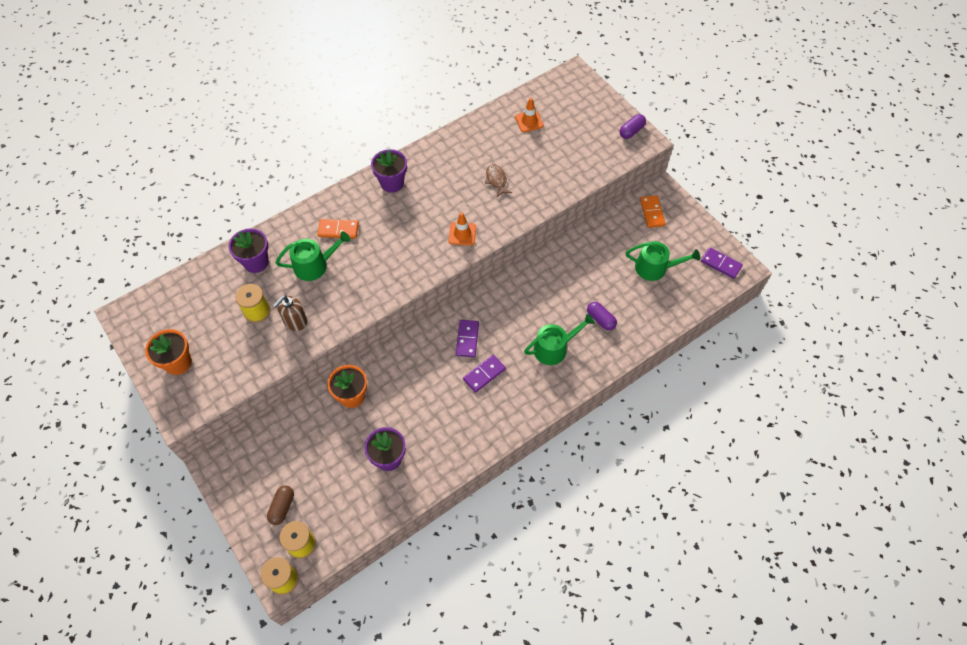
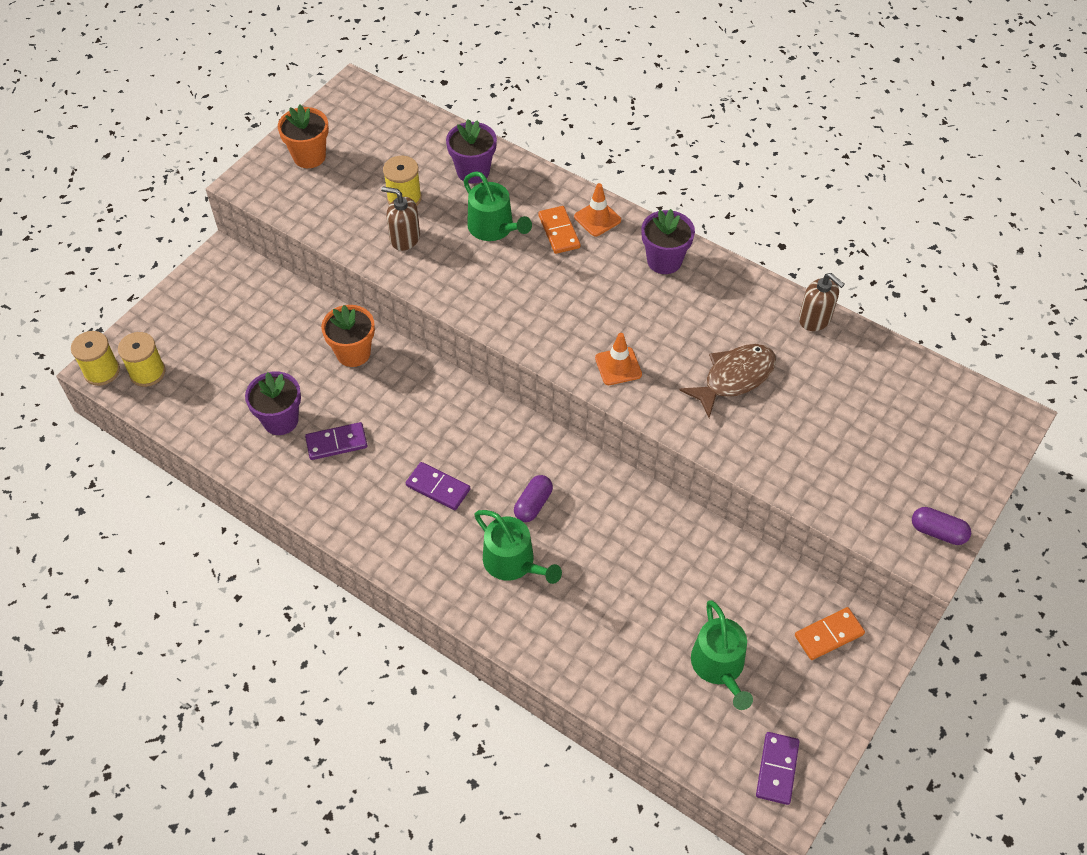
camera: 70 degrees right, 5 degrees down
brown capsule [267,486,294,525] -> none
purple domino [456,320,479,357] -> purple domino moved to [305,422,368,460]
brown fish [485,164,512,197] -> brown fish [679,344,776,418], size x1.65
orange traffic cone [515,98,544,132] -> orange traffic cone moved to [574,183,621,237]
purple capsule [587,302,617,330] -> purple capsule moved to [514,475,553,522]
none -> brown soap dispenser [799,273,845,331]

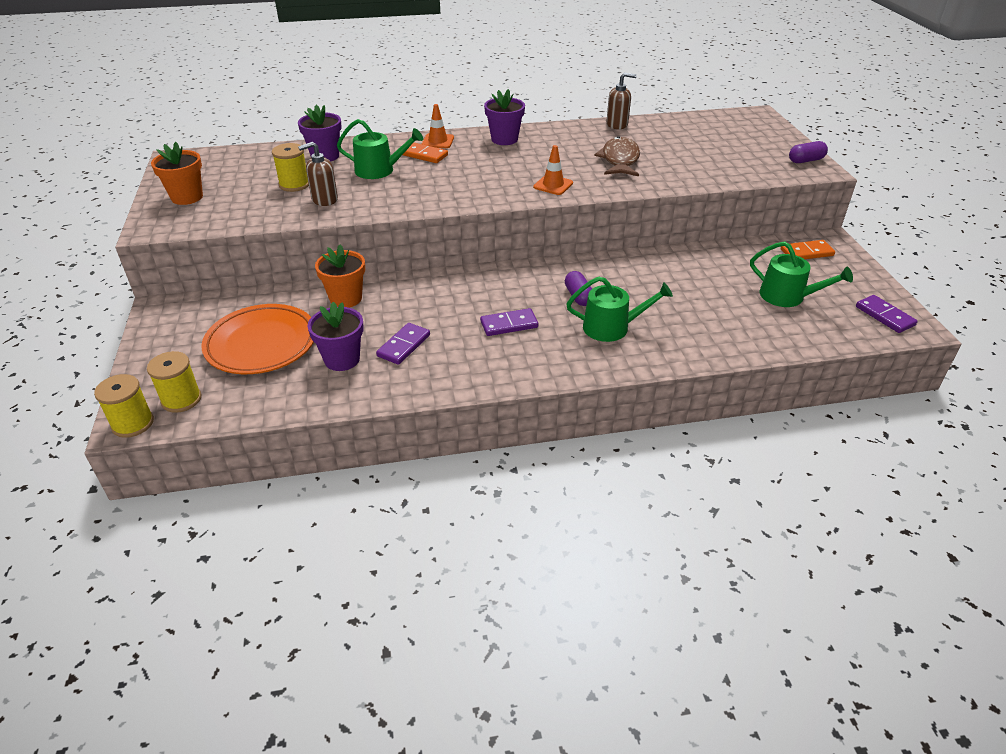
camera: 45 degrees left, 15 degrees down
orange domino [795,607,865,660] -> orange domino turned 60 degrees clockwise [781,240,835,259]
none -> orange plate [201,304,314,374]

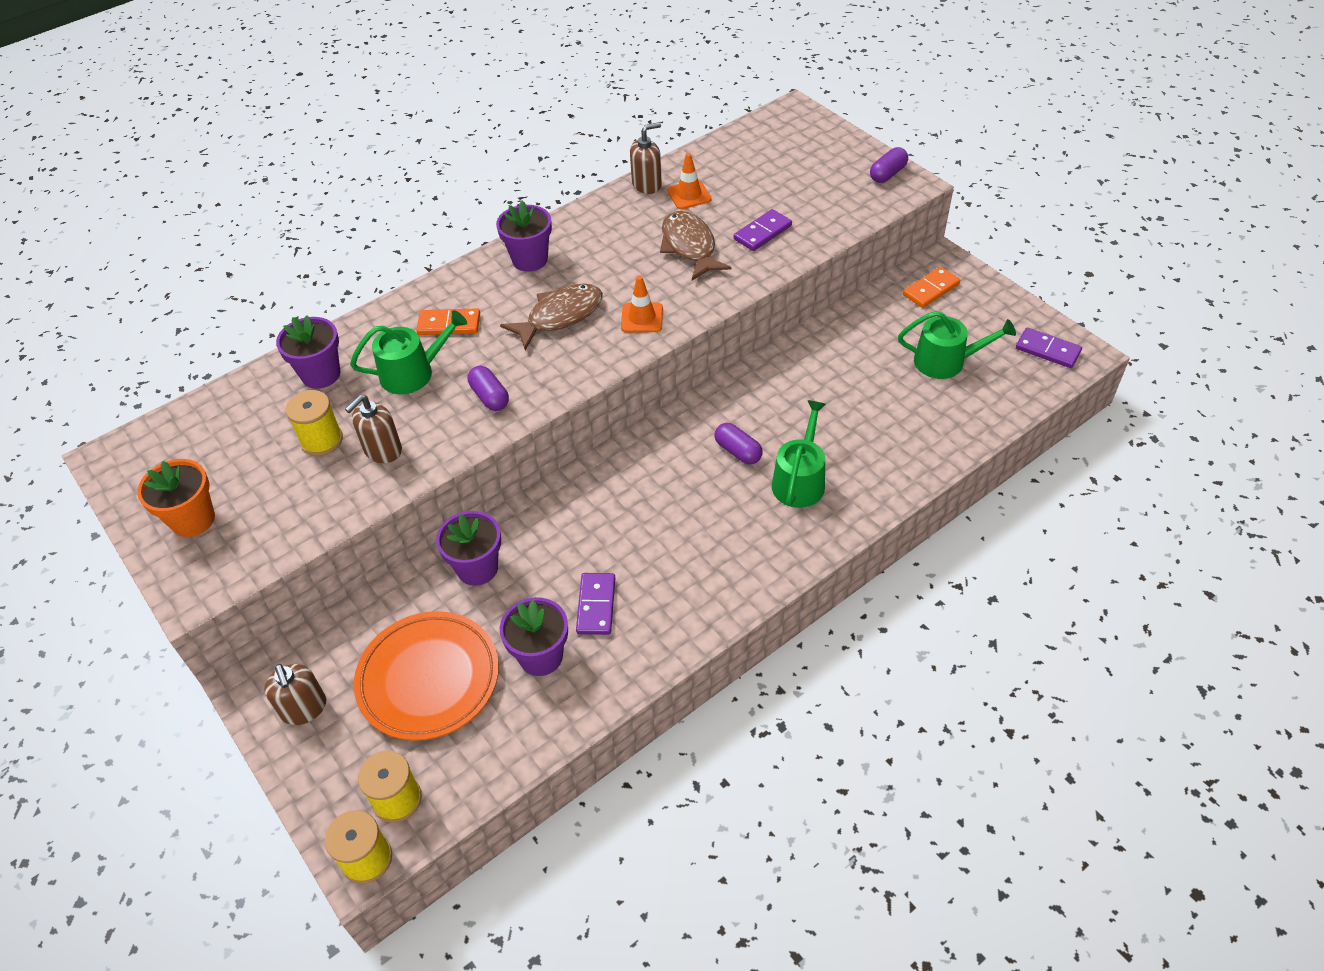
camera: 25 degrees left, 10 degrees up
orange flower pot [315,245,365,308] -> purple flower pot [436,511,501,586]
orange traffic cone [422,104,454,148] -> orange traffic cone moved to [667,153,712,209]
purple domino [480,308,538,336] -> purple domino moved to [734,209,792,251]
green watering can [566,276,673,342] -> green watering can turned 45 degrees counterclockwise [772,400,826,508]
none -> brown soap dispenser [264,664,326,725]
none -> purple capsule [468,366,509,411]
none -> brown fish [500,284,603,350]

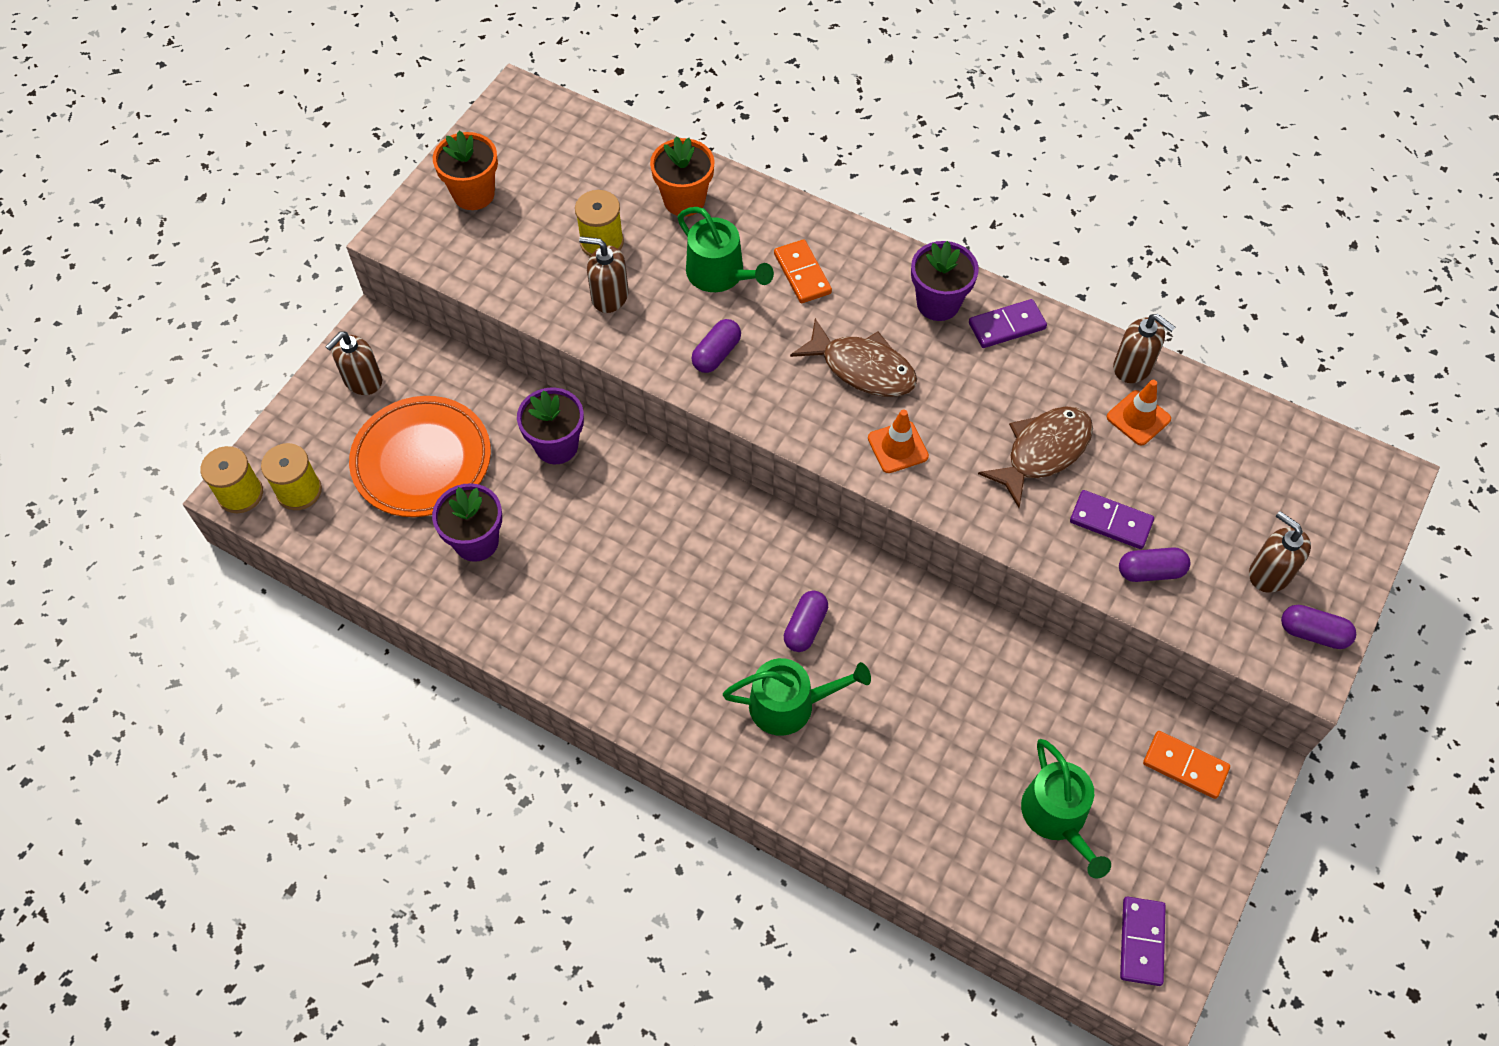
camera: 65 degrees right, 10 degrees up
purple flower pot [276,315,341,389] -> orange flower pot [650,136,715,217]
purple domino [576,573,615,635] -> purple domino moved to [969,299,1047,348]
none -> purple capsule [1119,547,1190,582]
none -> brown soap dispenser [1249,511,1311,593]

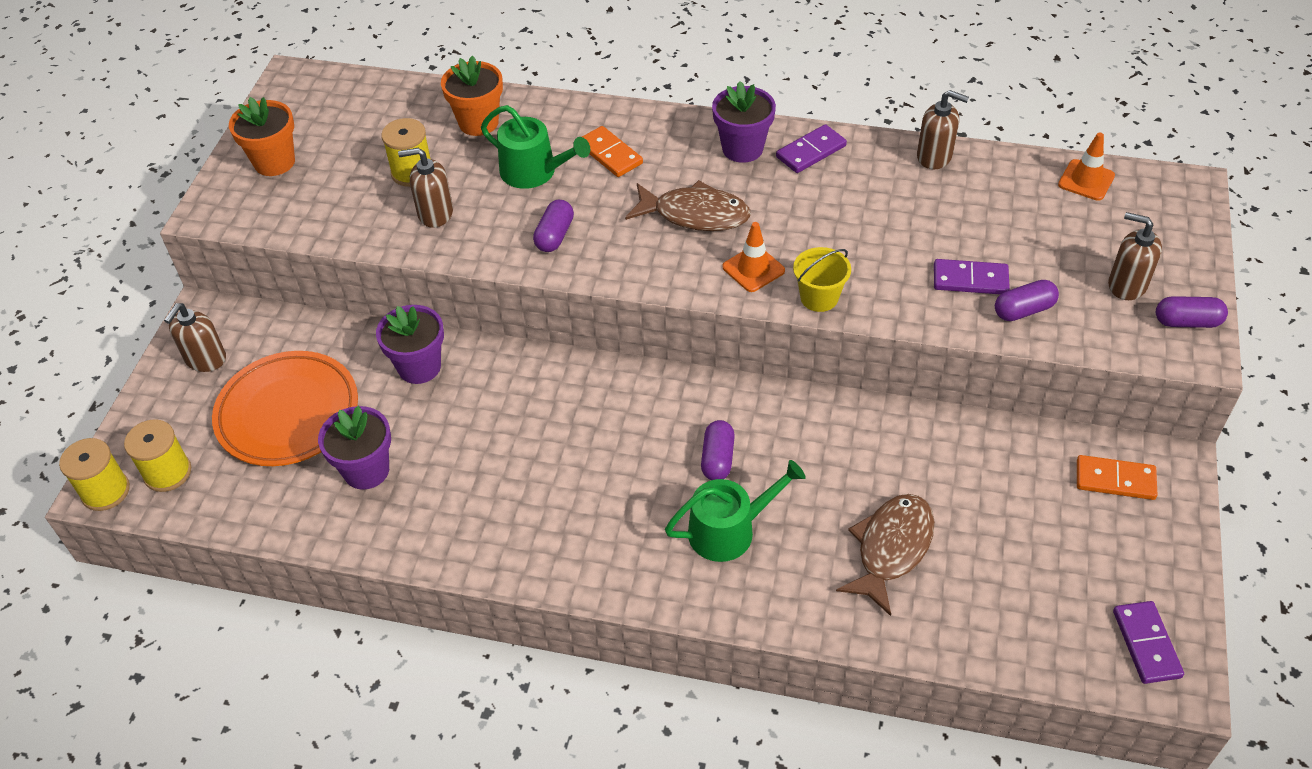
camera: 15 degrees left, 10 degrees down
brown fish [978,406,1093,508] -> brown fish moved to [836,494,935,616]
green watering can [1021,739,1111,878] -> none
orange traffic cone [1107,380,1171,445] -> orange traffic cone moved to [1058,132,1115,201]
none -> yellow bucket [793,247,851,312]

